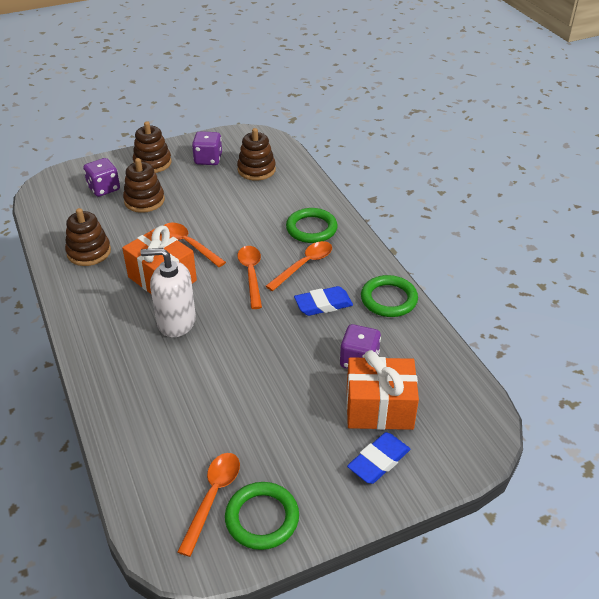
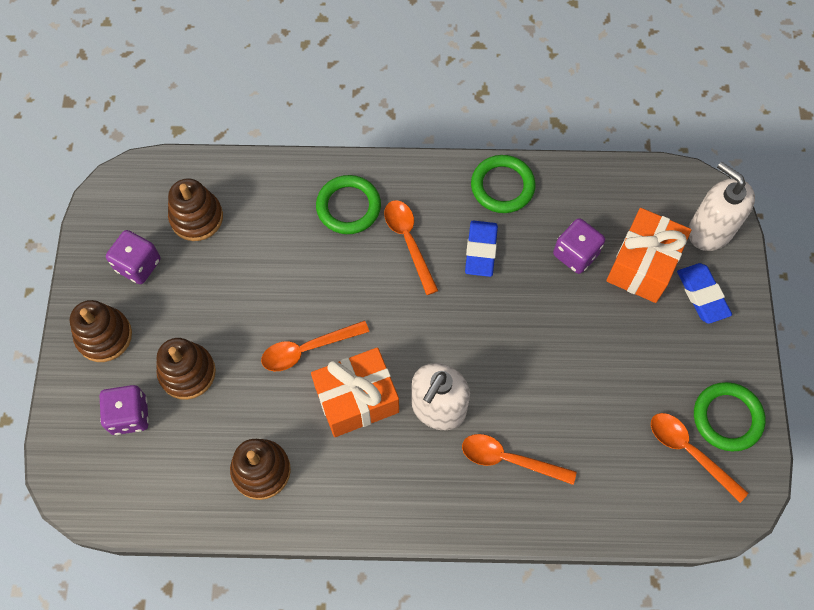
camera: 65 degrees left, 25 degrees up
orange spoon [237,246,262,309] -> orange spoon moved to [462,434,577,485]
none -> white soap dispenser [688,162,755,251]

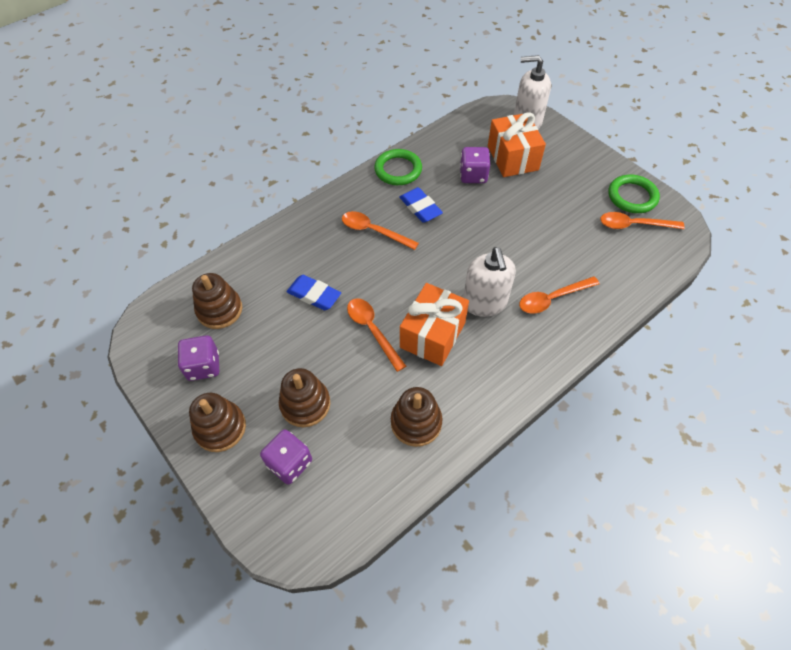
camera: 40 degrees left, 10 degrees down
orange spoon [261,320,369,371] -> orange spoon turned 120 degrees clockwise [347,298,406,372]
green ring [316,175,381,234] -> none
blue eraser [677,263,732,324] -> blue eraser moved to [287,275,341,310]

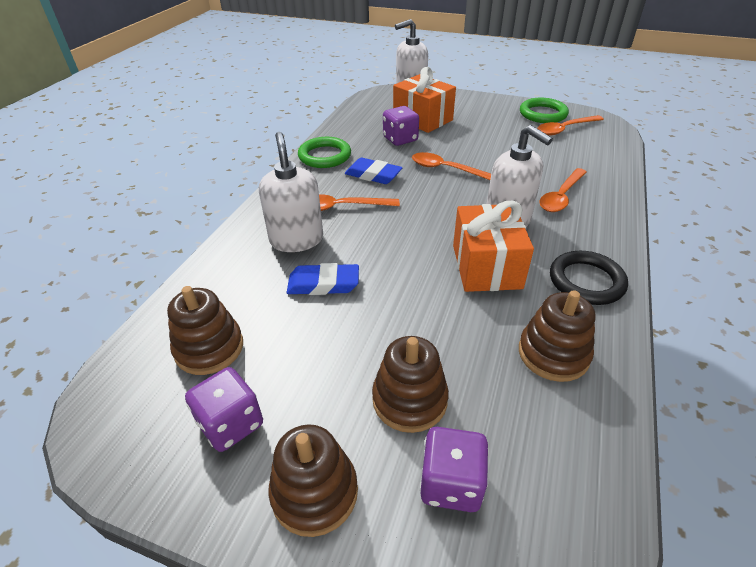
camera: 30 degrees left, 15 degrees down
orange spoon [347,298,406,372] -> orange spoon moved to [412,152,491,180]
none -> white soap dispenser [259,132,323,252]
none -> black ring [550,251,628,305]

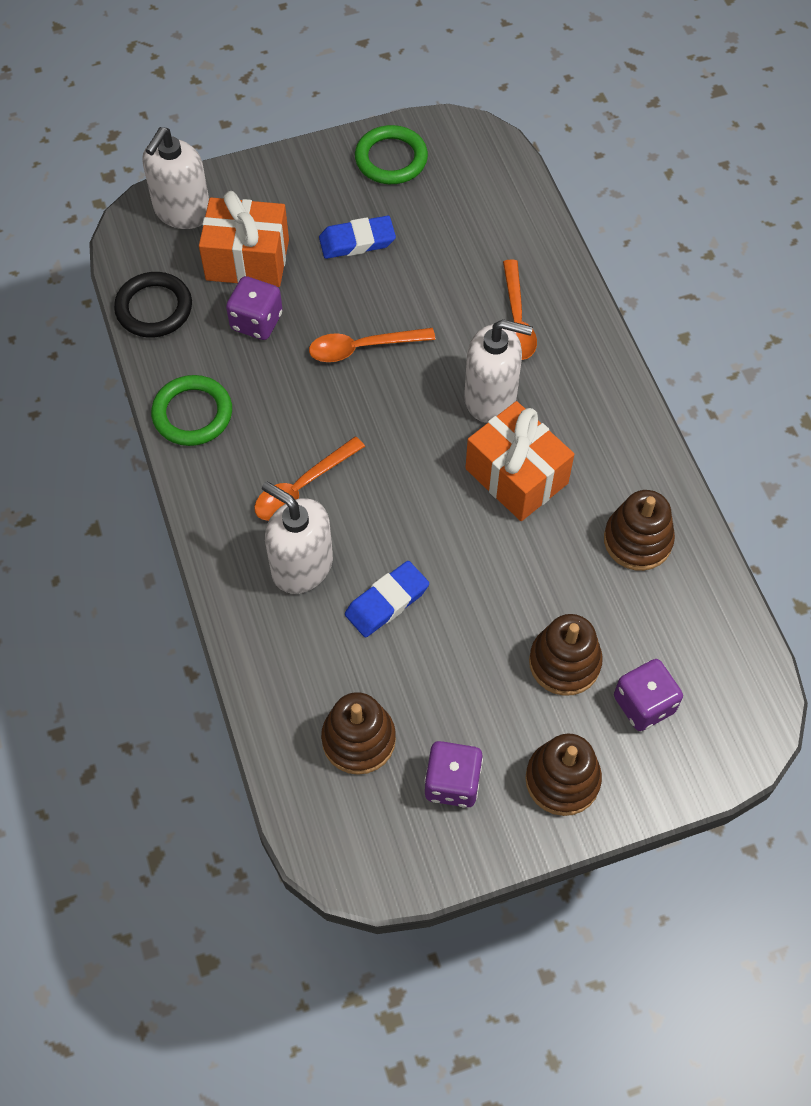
camera: 40 degrees left, 20 degrees up
blue eraser [345,158,402,184] -> blue eraser moved to [319,216,396,259]
orange spoon [537,115,604,136] -> none
black ring [550,251,628,305] -> black ring moved to [114,272,192,338]

